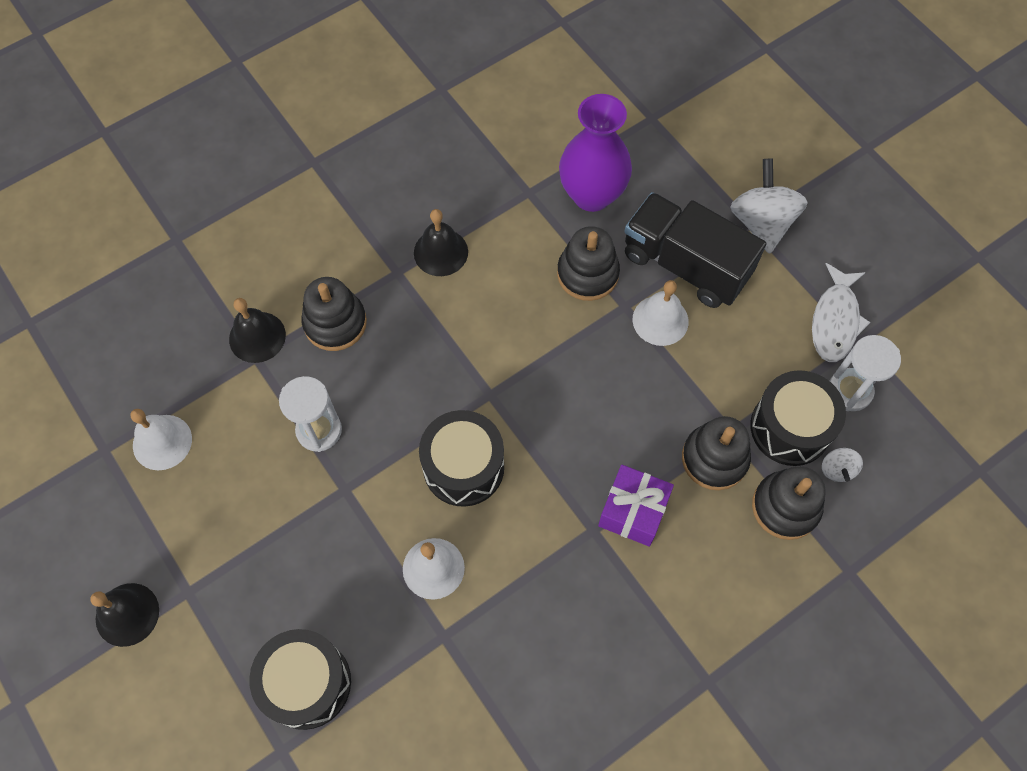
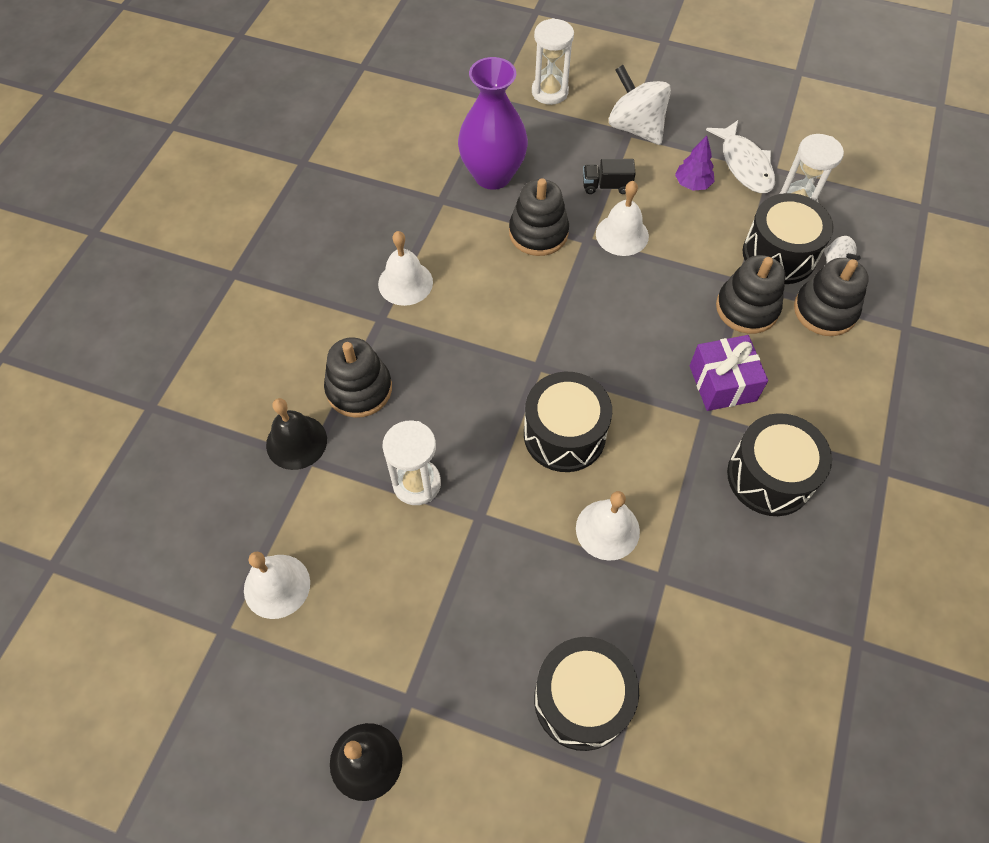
camera: 35 degrees left, 5 degrees down
black bell [414,209,468,276] -> white bell [378,231,433,306]
black truck [624,192,766,308] -> black truck [583,159,636,194], size x0.42
none -> white hourglass [532,18,574,105]
none -> purple tree [675,136,715,191]
none -> black drum [727,413,832,516]

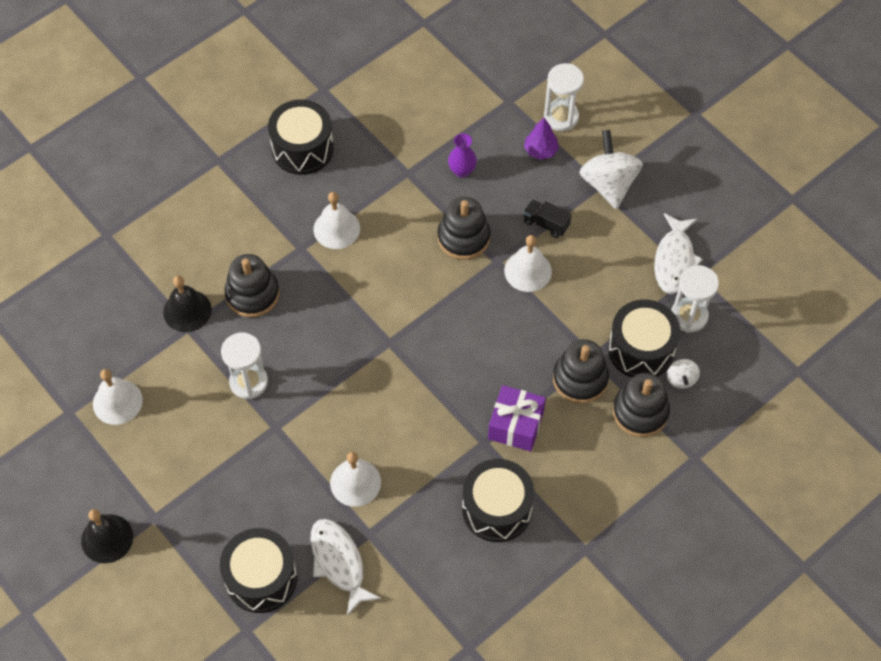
camera: 30 degrees right, 0 degrees up
purple vase [458,57,528,190] -> purple vase [448,133,477,178], size x0.47
black drum [524,372,612,472] -> black drum moved to [268,99,334,175]
purple tree [675,136,715,191] -> purple tree moved to [524,118,559,160]
none -> white fish [311,519,381,616]

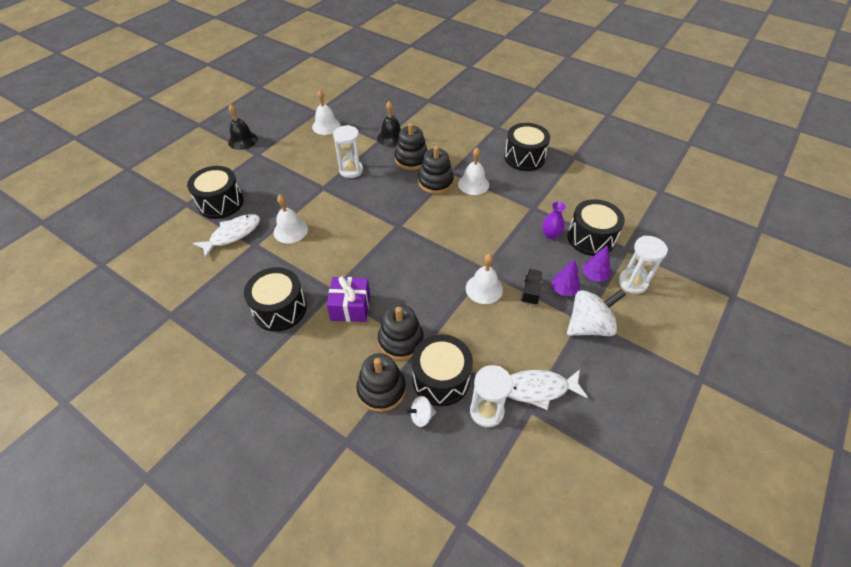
camera: 75 degrees right, 10 degrees down
black stacking toy [437,197,490,260] -> black stacking toy moved to [418,146,454,194]
none -> purple tree [551,260,580,296]
none -> black drum [567,199,625,256]

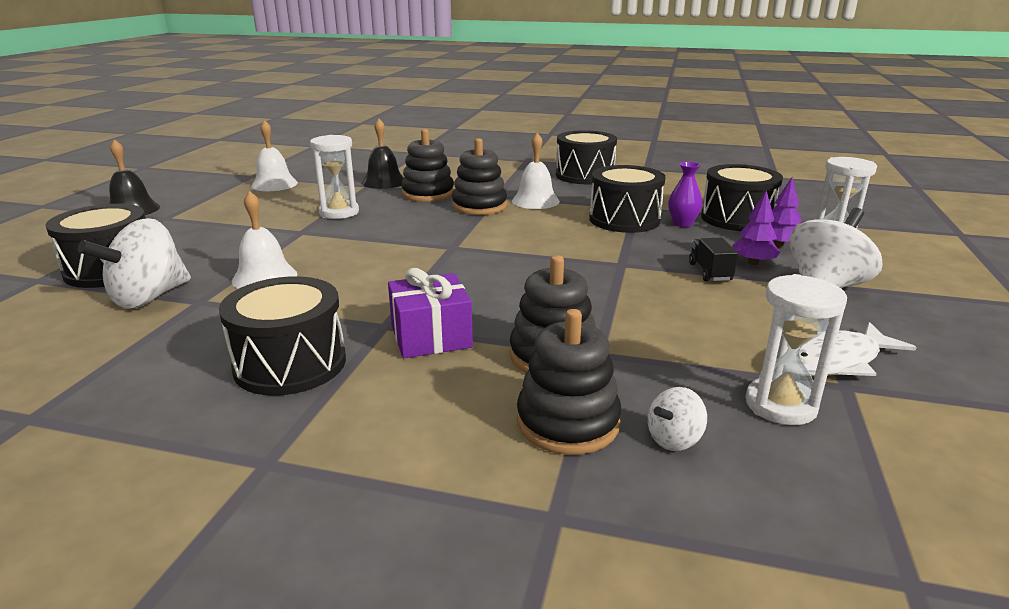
camera: 20 degrees left, 25 degrees down
white fish [193,214,260,258] -> white spinning top [78,218,191,309]
black drum [412,334,473,406] -> black drum moved to [589,165,665,233]
white bell [466,254,503,304] -> none

